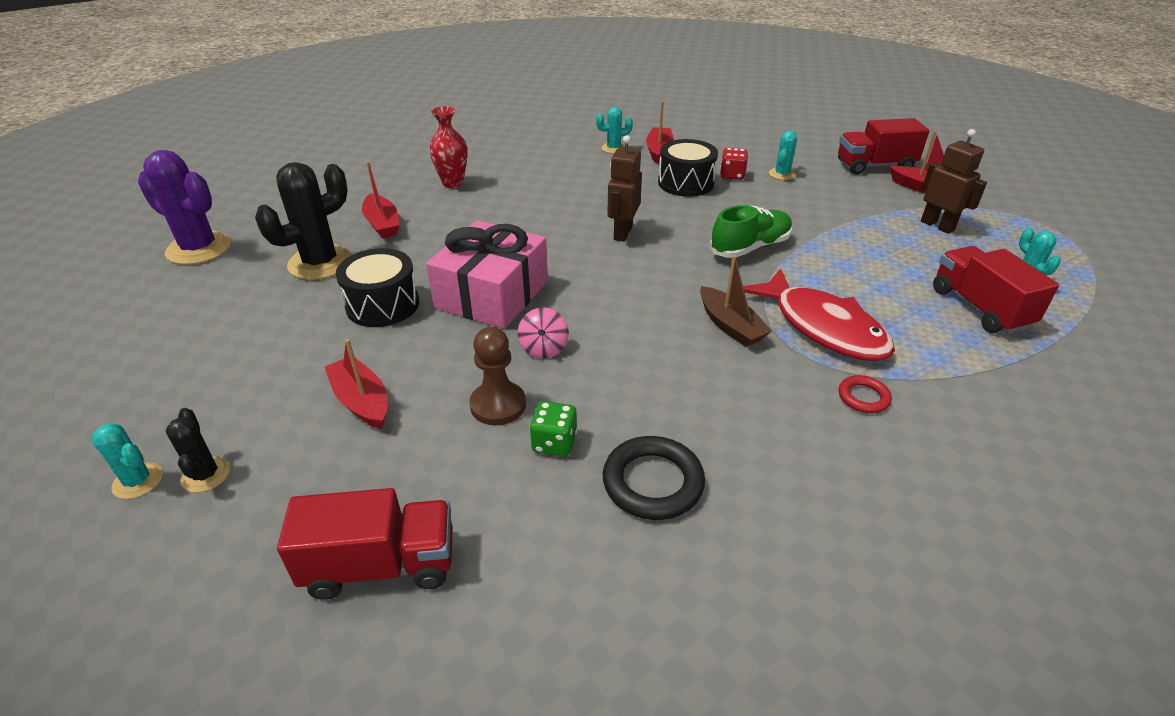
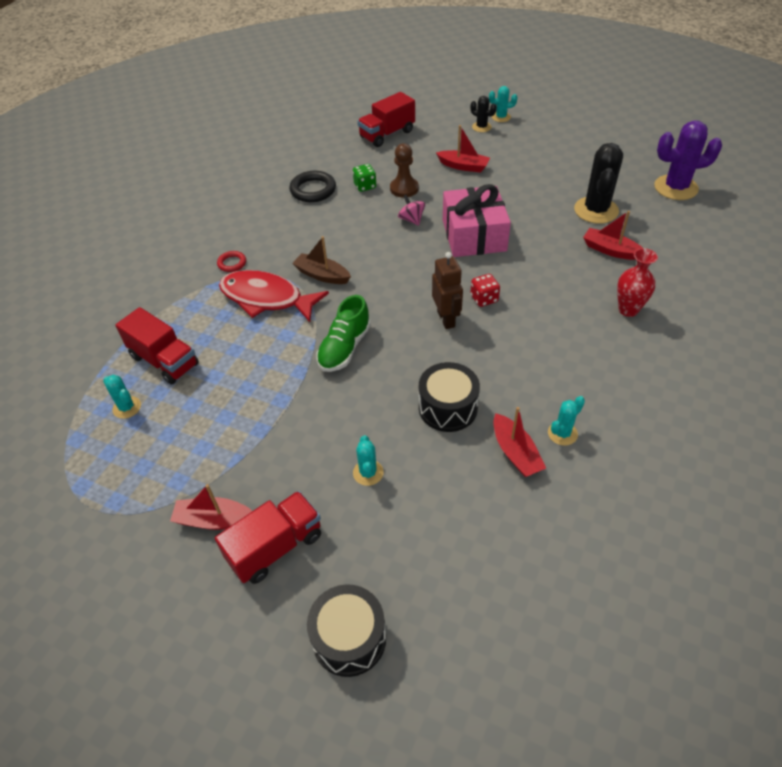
camera: 150 degrees right, 10 degrees up
black drum [336,248,419,327] -> black drum moved to [307,584,386,677]
red dice [720,148,748,180] -> red dice moved to [470,274,500,307]
brown robot [921,129,987,234] -> none

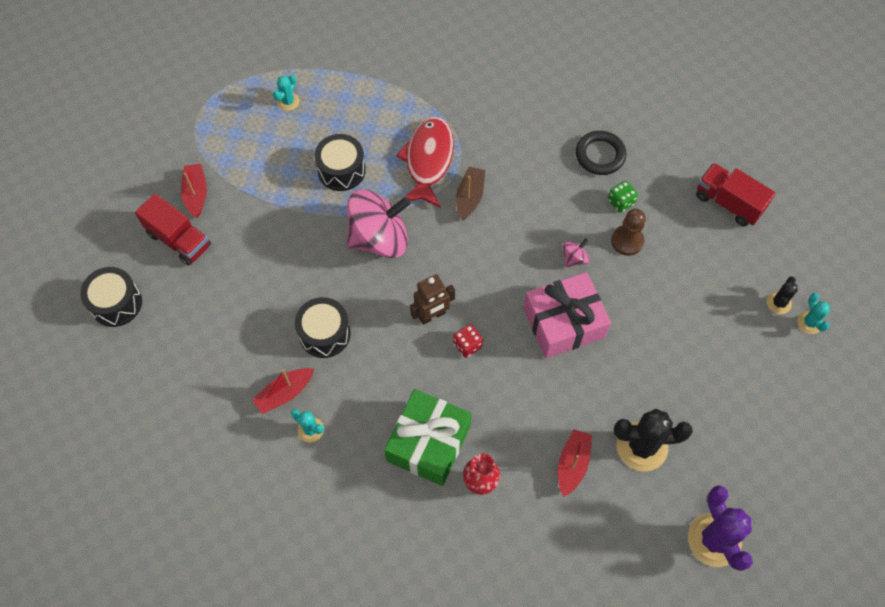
camera: 75 degrees right, 15 degrees up
red truck [115,307,199,385] -> none
red ring [217,251,246,272] -> none
green shoe [316,295,371,372] -> pink spinning top [347,189,411,258]
turquoise cactus [353,435,384,486] -> none
red boat [436,125,490,172] -> none
none -> black drum [314,134,366,191]
none -> green gift [384,389,472,486]

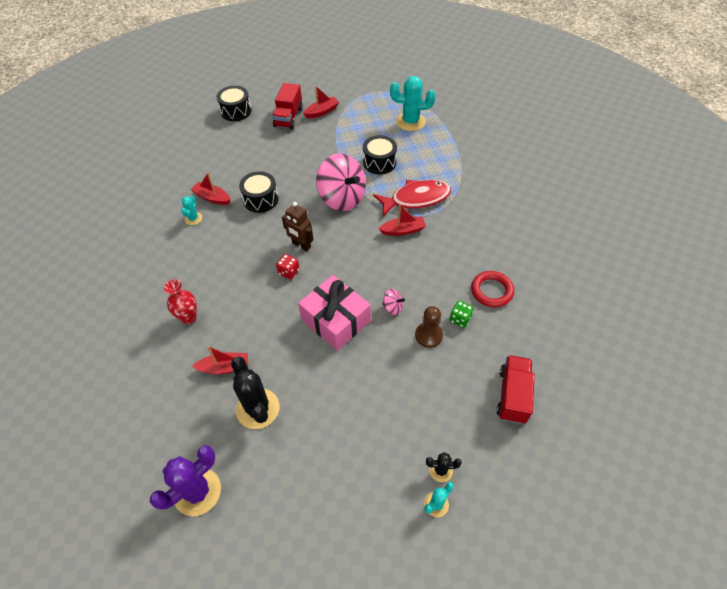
camera: 65 degrees right, 10 degrees down
turquoise cactus [273,74,299,111] -> turquoise cactus [390,76,436,131], size x1.95
green gift [384,389,472,486] -> none
brown boat [456,167,485,220] -> red boat [379,204,426,236]
black ring [576,131,626,175] -> red ring [471,271,514,307]

